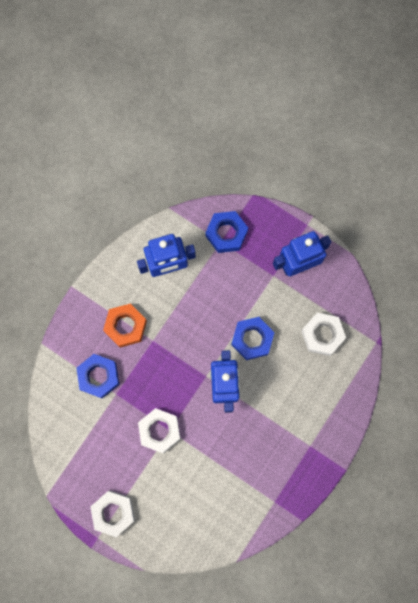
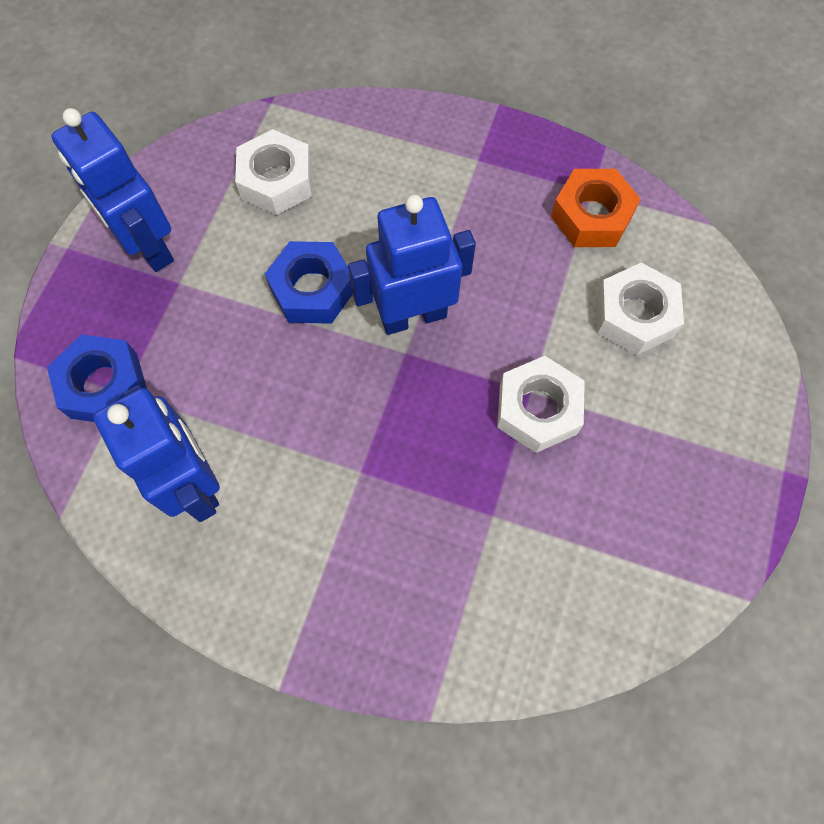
camera: 105 degrees left, 10 degrees down
blue nut [76,354,119,398] -> none
white nut [91,490,135,537] -> white nut moved to [596,263,684,355]
orange nut [103,304,147,347] -> orange nut moved to [551,169,641,247]

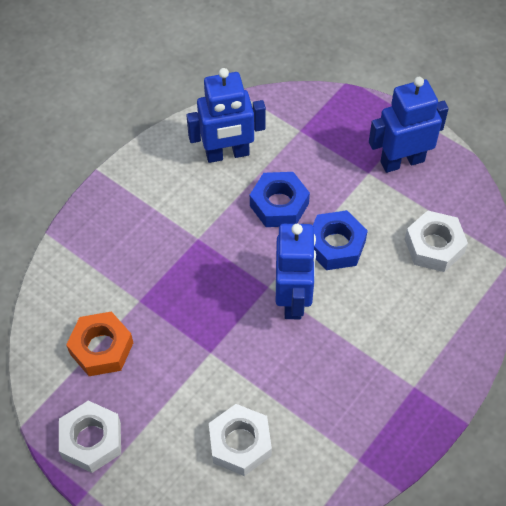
camera: 110 degrees right, 10 degrees down
blue nut [47,334,147,422] -> blue nut moved to [250,172,310,227]
white nut [497,356,585,453] -> white nut moved to [59,401,121,473]
orange nut [551,169,641,247] -> orange nut moved to [66,311,133,376]

